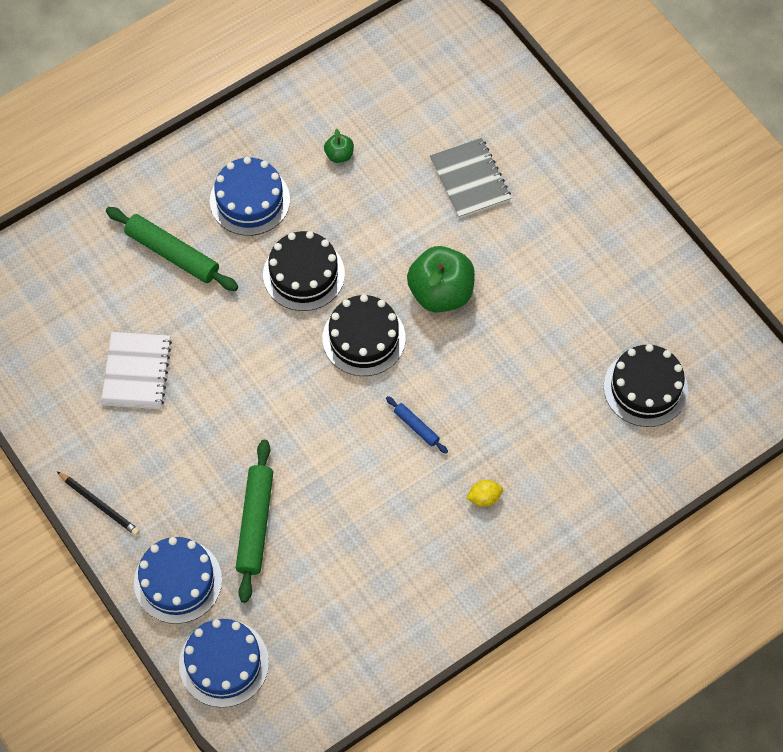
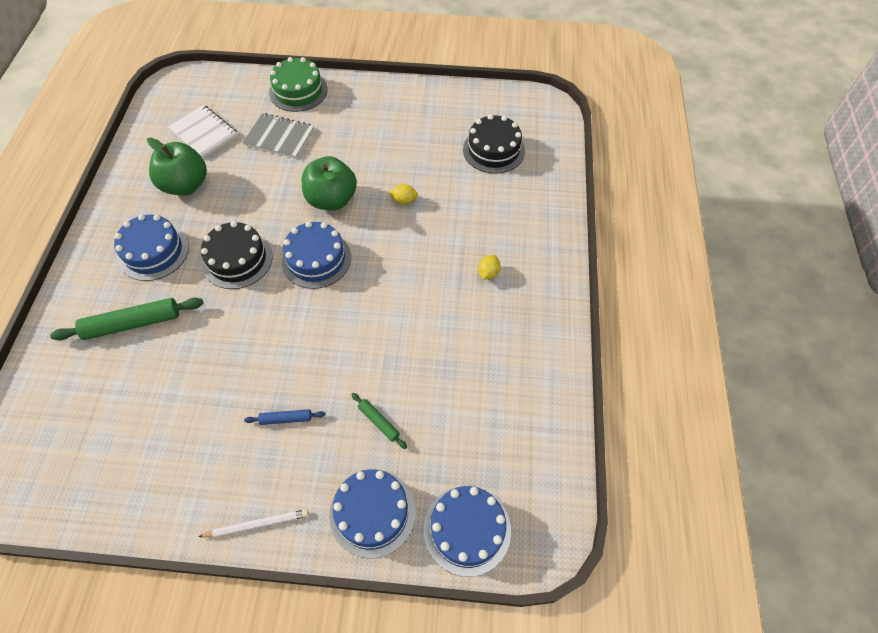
camera: 50 degrees left, 5 degrees down
black pencil [57,472,140,536] -> white pencil [198,509,309,537]
white notebook [101,332,172,409] -> white notebook moved to [168,105,238,158]
green rolling pin [236,440,273,603] -> green rolling pin [351,393,407,449], size x0.51
black cake [323,295,406,376] -> blue cake [282,221,351,289]
green apple [324,128,354,163] -> green apple [147,138,207,196], size x2.18
blue rolling pin [386,396,448,454] -> blue rolling pin moved to [244,409,325,425]
none -> green cake [269,57,328,112]
none -> yellow lemon [389,184,418,205]

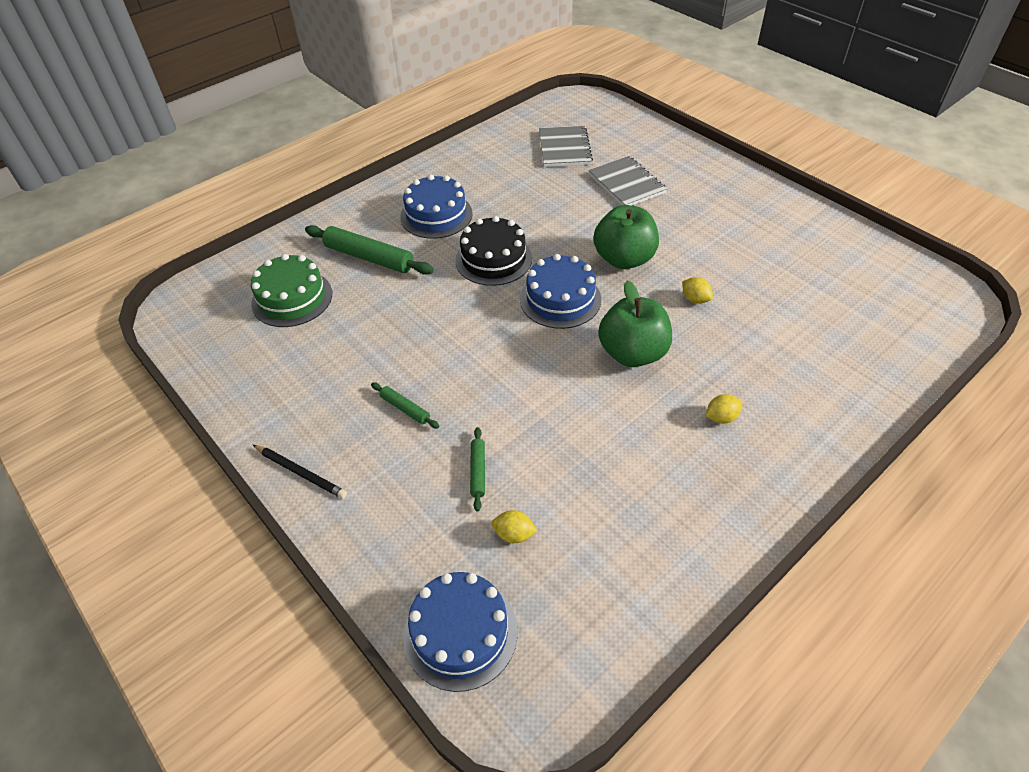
camera: 45 degrees right, 10 degrees down
green apple [147,138,207,196] -> green apple moved to [598,281,672,367]
white notebook [168,105,238,158] -> grey notebook [539,126,593,167]
white pencil [198,509,309,537] -> black pencil [253,445,347,499]
blue rolling pin [244,409,325,425] -> green rolling pin [371,382,440,429]
green cake [269,57,328,112] -> green cake moved to [251,254,332,327]
blue cake [329,469,416,558] -> none
black cake [463,114,525,174] -> none
none -> yellow lemon [492,510,537,543]

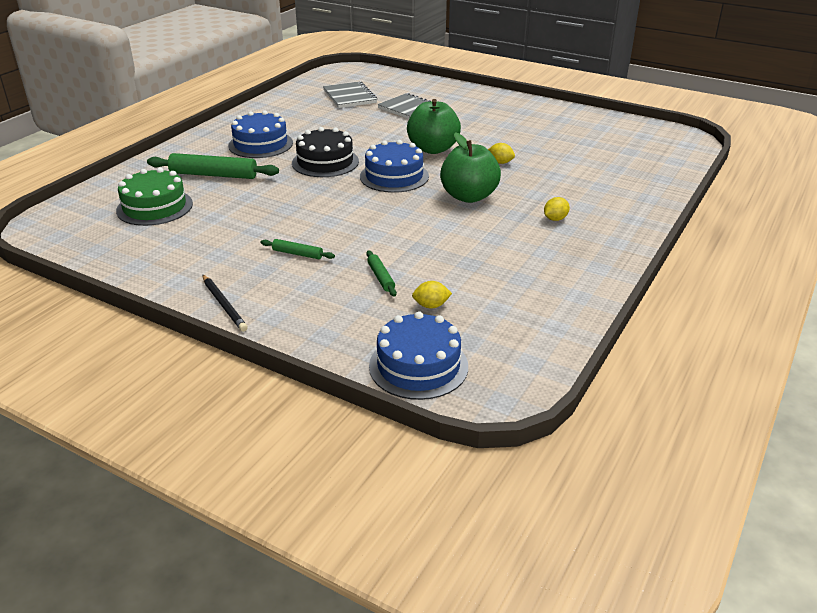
camera: 20 degrees left, 15 degrees down
black pencil [253,445,347,499] -> black pencil turned 45 degrees clockwise [202,275,248,332]

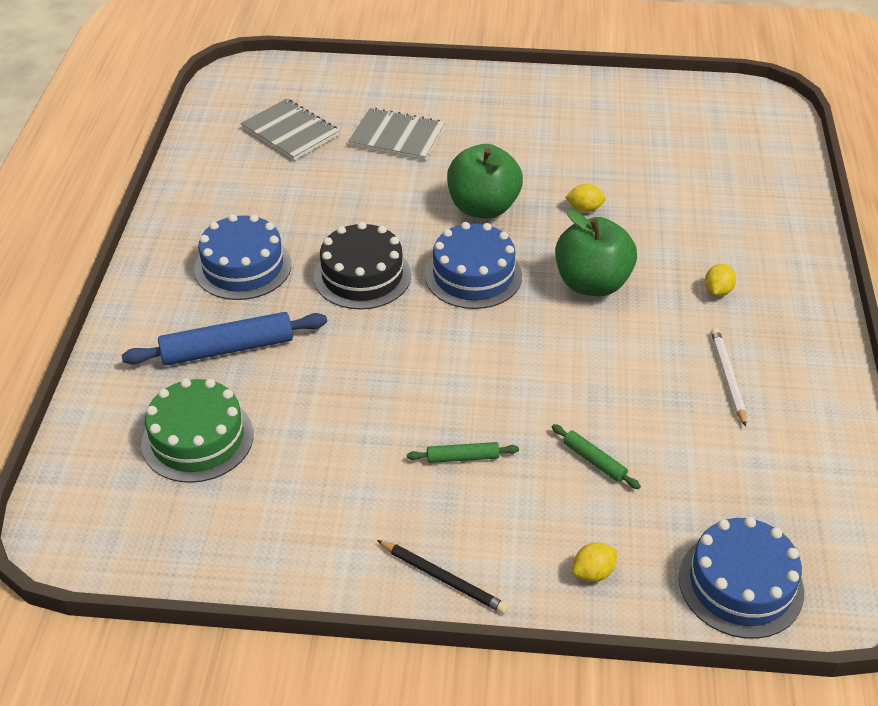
camera: 25 degrees left, 10 degrees up
green rolling pin [147,153,279,179] -> blue rolling pin [122,312,327,366]
yellow lemon [412,281,452,308] -> yellow lemon moved to [572,543,618,582]
none -> white pencil [711,328,746,427]

